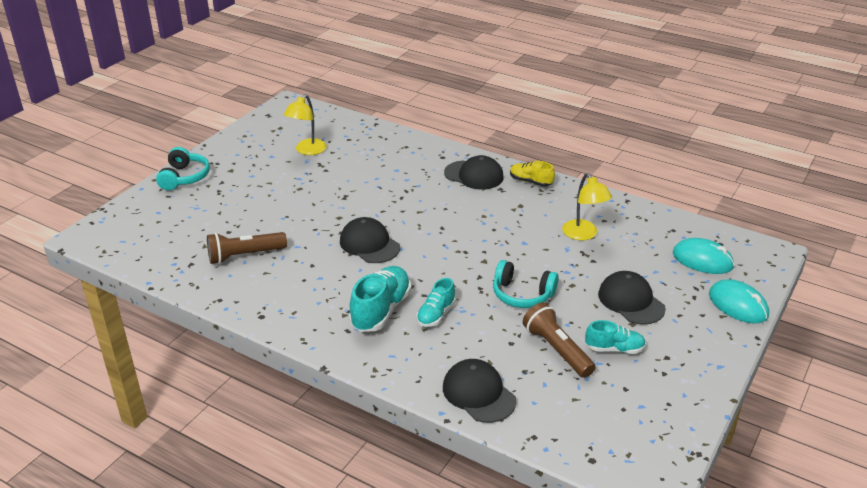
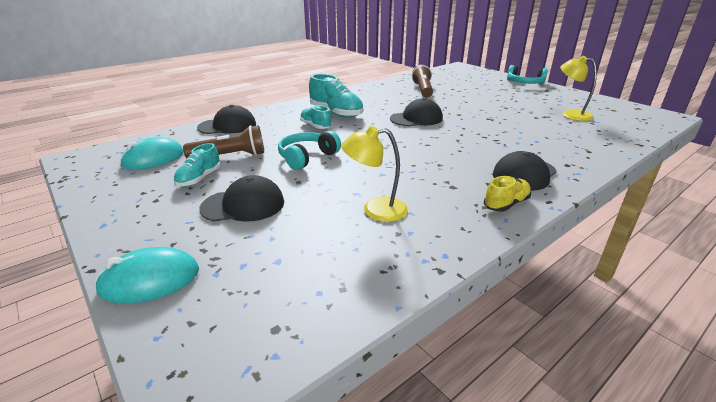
camera: 110 degrees right, 5 degrees down
turquoise mouse [673,238,735,274] -> turquoise mouse moved to [120,137,184,170]

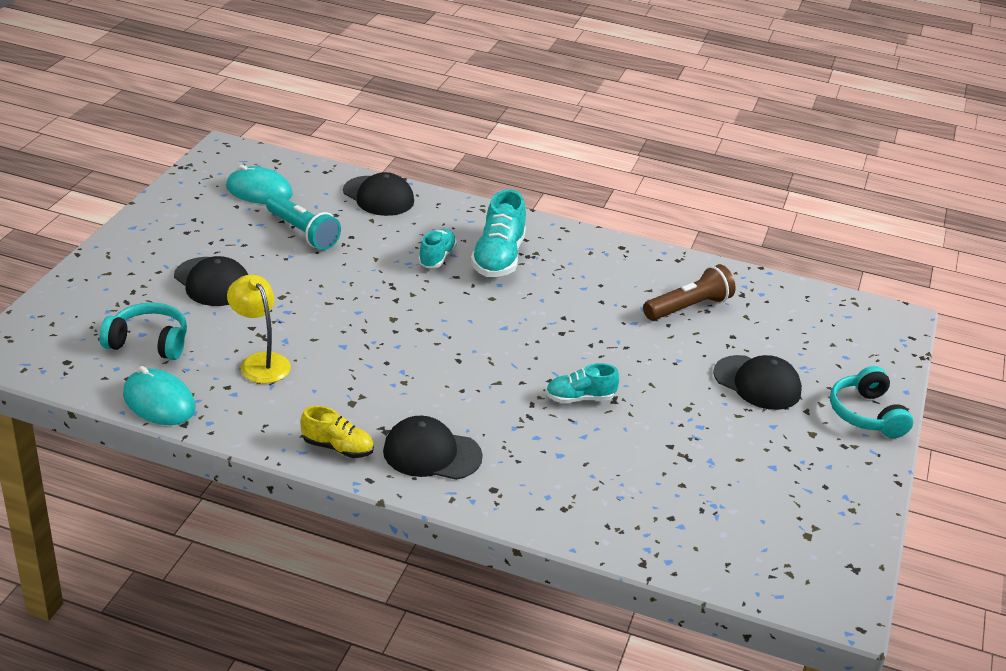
camera: 55 degrees right, 5 degrees up
turquoise mouse [94,247,199,304] -> turquoise mouse moved to [123,366,196,425]
turquoise shoe [174,143,220,187] -> turquoise shoe moved to [546,363,619,403]
brown flashlight [183,125,264,159] -> turquoise flashlight [266,194,341,250]
turquoise headphones [278,131,341,170] -> turquoise headphones moved to [99,302,187,360]
black cap [390,98,443,126] -> black cap moved to [713,355,802,410]
yellow lamp [560,56,597,121] -> none

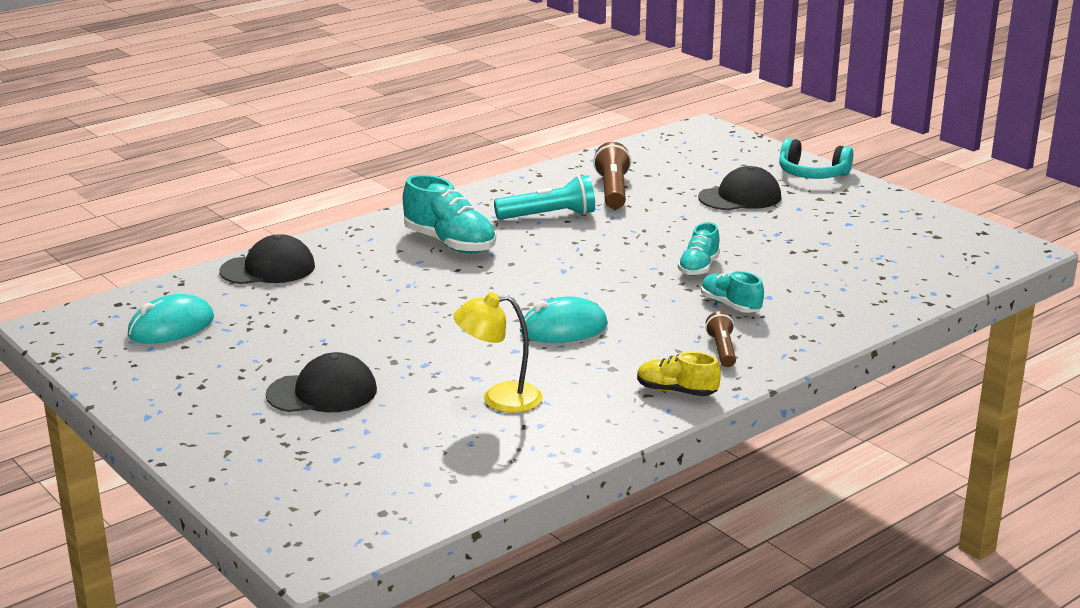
camera: 55 degrees left, 10 degrees down
turquoise headphones [99,302,187,360] -> none
turquoise mouse [123,366,196,425] -> turquoise mouse moved to [520,296,608,343]
turquoise flashlight [266,194,341,250] -> turquoise flashlight moved to [494,175,595,220]
yellow shoe [300,406,374,458] -> yellow shoe turned 120 degrees counterclockwise [637,352,721,396]
black cap [383,416,483,480] -> brown flashlight [705,311,736,367]
turquoise shoe [418,229,457,268] -> turquoise shoe moved to [701,271,764,313]

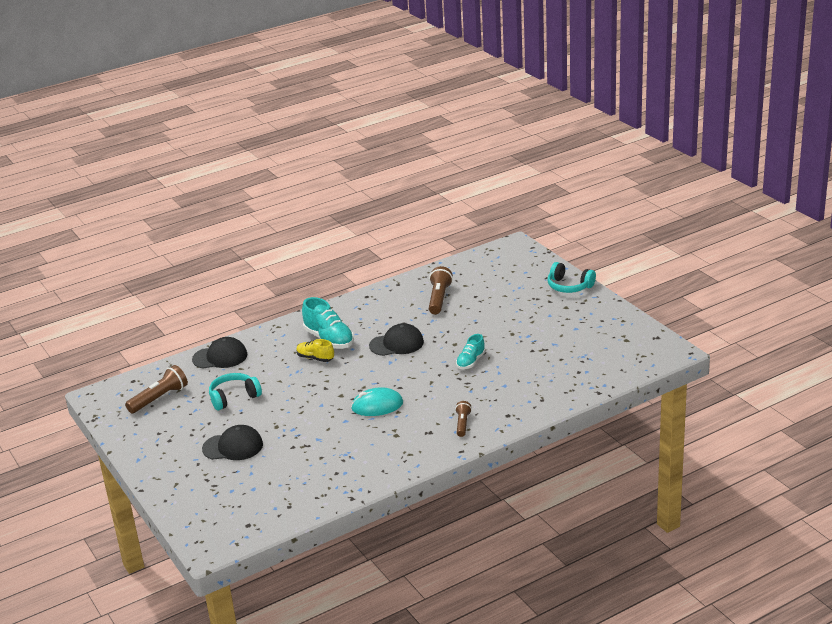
camera: 10 degrees right, 5 degrees up
turquoise mouse [128,294,214,344] -> brown flashlight [125,365,188,413]
yellow lamp [453,292,543,413] -> none
turquoise flashlight [494,175,595,220] -> none
yellow shoe [637,352,721,396] -> yellow shoe moved to [296,339,334,362]
black cap [698,166,781,211] -> black cap moved to [369,323,424,356]
turquoise shoe [701,271,764,313] -> none
none -> turquoise headphones [209,373,262,410]

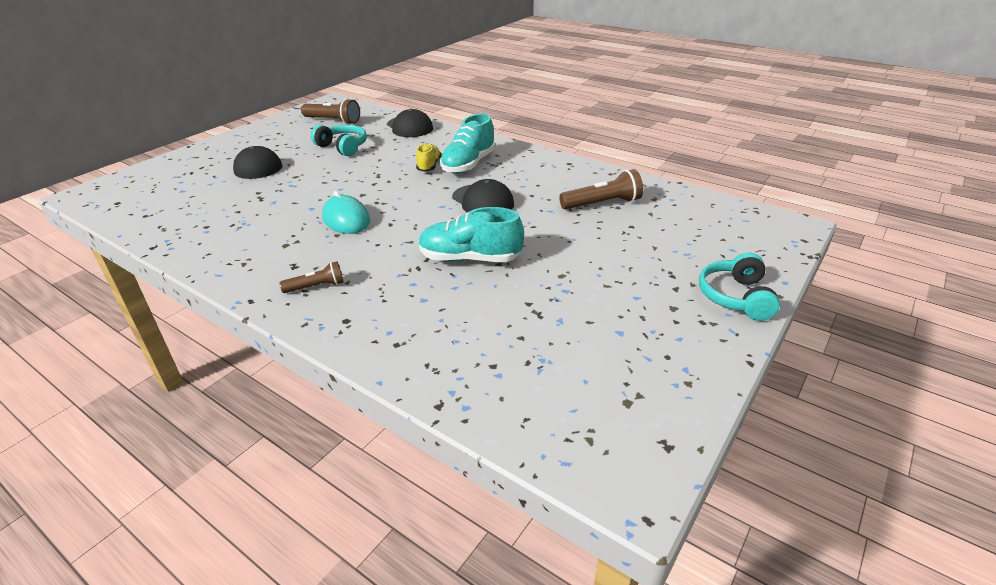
camera: 65 degrees right, 5 degrees up
turquoise shoe [456,334,485,369] -> turquoise shoe [419,207,524,262], size x1.66

